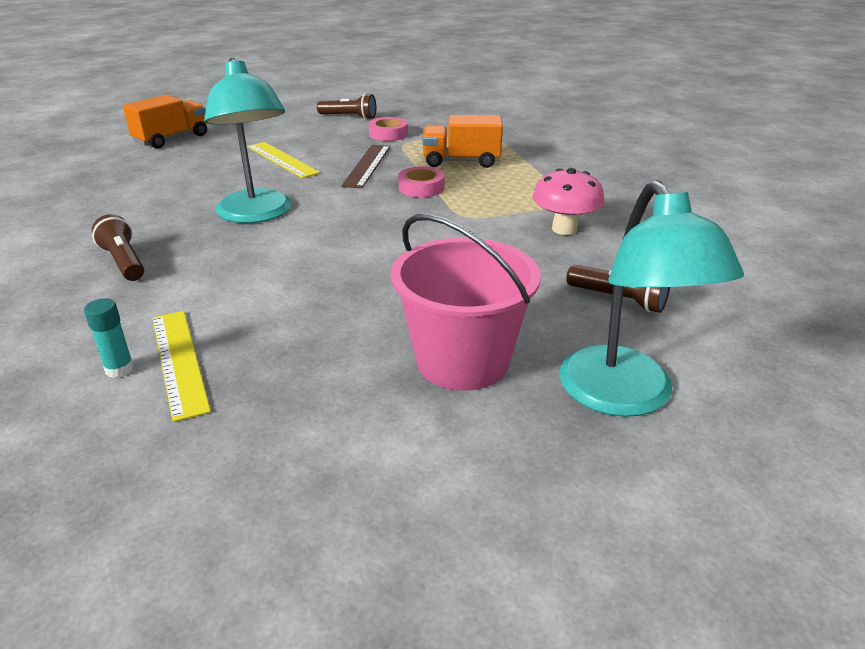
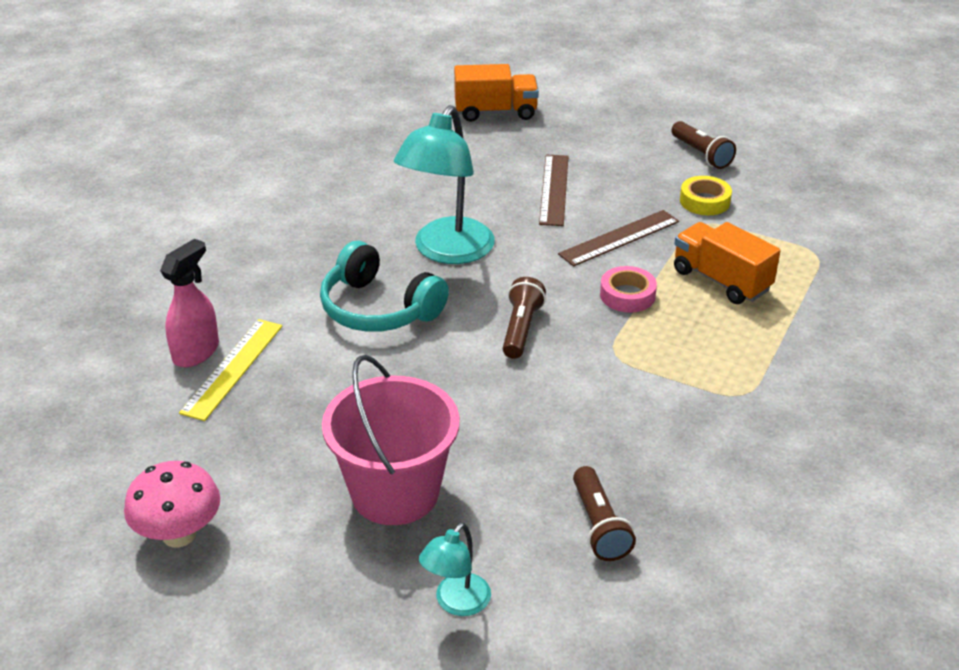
camera: 45 degrees right, 5 degrees up
turquoise glue stick [84,298,134,378] -> pink spray bottle [160,238,219,367]
brown flashlight [92,214,144,281] -> brown flashlight moved to [503,277,546,359]
yellow ruler [247,142,320,178] -> brown ruler [539,155,569,226]
pink tape [369,117,408,141] -> yellow tape [680,176,732,215]
pink mushroom [532,168,605,235] -> pink mushroom moved to [124,461,220,547]
turquoise lamp [559,180,744,417] -> turquoise lamp [419,522,491,616], size x0.50
none -> turquoise headphones [320,241,449,332]

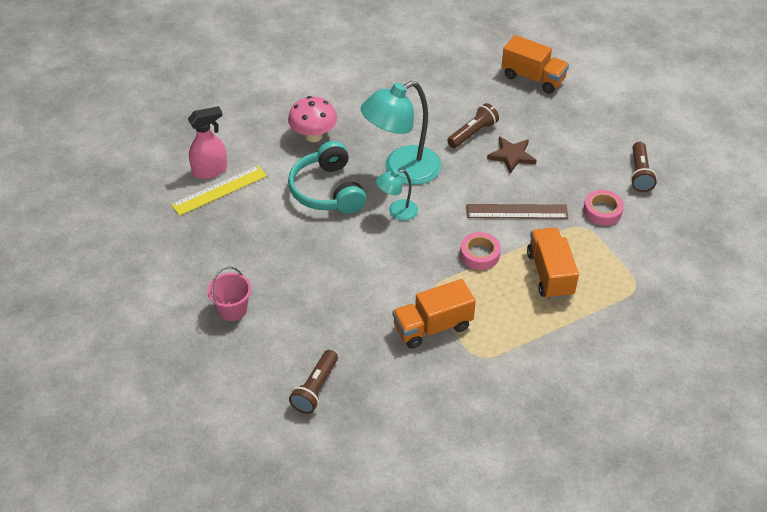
camera: 35 degrees right, 10 degrees up
pink mushroom [124,461,220,547] -> pink mushroom moved to [288,96,337,142]
pink bucket [322,355,460,525] -> pink bucket [207,267,251,321], size x0.52
turquoise lamp [419,522,491,616] -> turquoise lamp moved to [376,170,418,221]
brown flashlight [503,277,546,359] -> brown flashlight moved to [447,103,499,148]
brown ruler [539,155,569,226] -> brown star [487,137,537,174]
yellow tape [680,176,732,215] -> pink tape [583,190,624,226]
none -> orange truck [392,279,476,349]

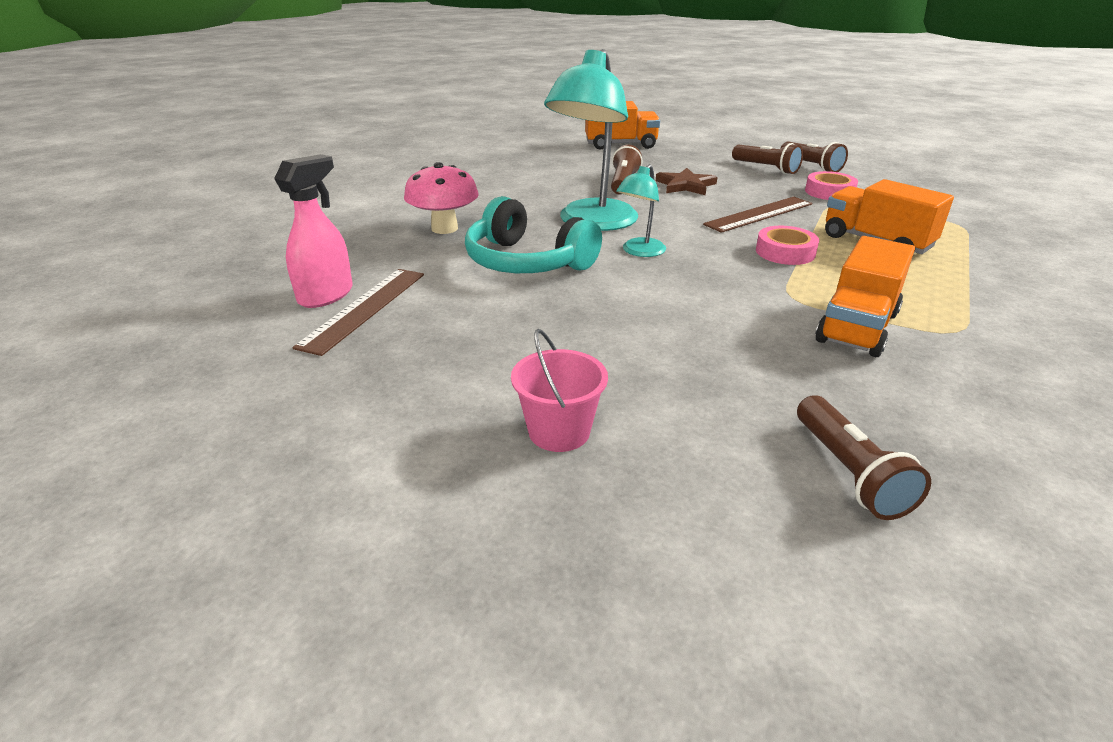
camera: 35 degrees left, 15 degrees down
yellow ruler [171,166,267,216] -> brown ruler [292,269,424,356]
none -> brown flashlight [732,143,803,174]

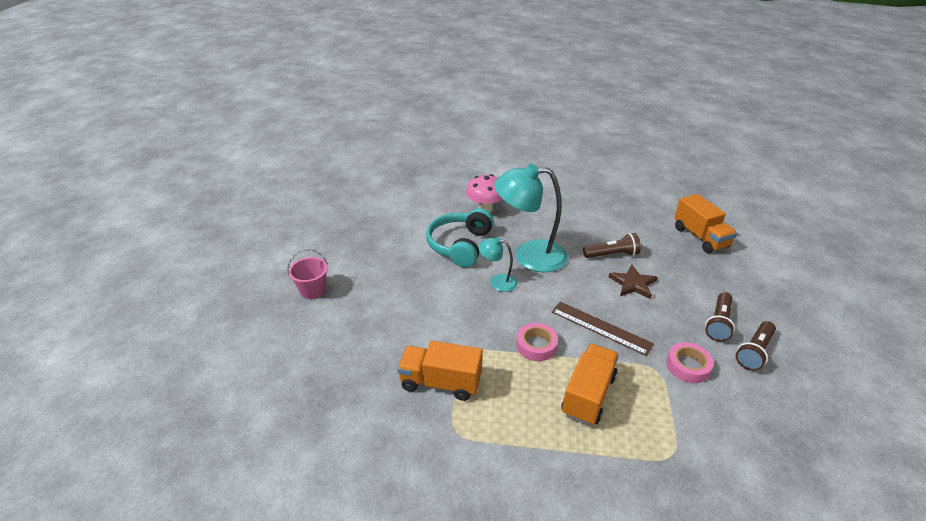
camera: 70 degrees right, 5 degrees up
pink spray bottle [274,154,353,308] -> none
brown ruler [292,269,424,356] -> none
brown flashlight [797,395,931,520] -> none

